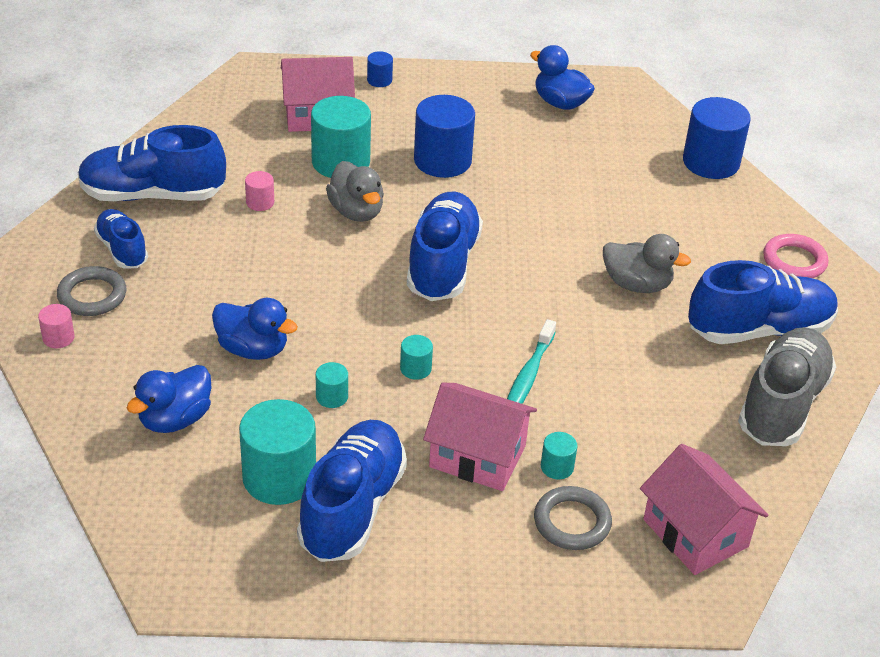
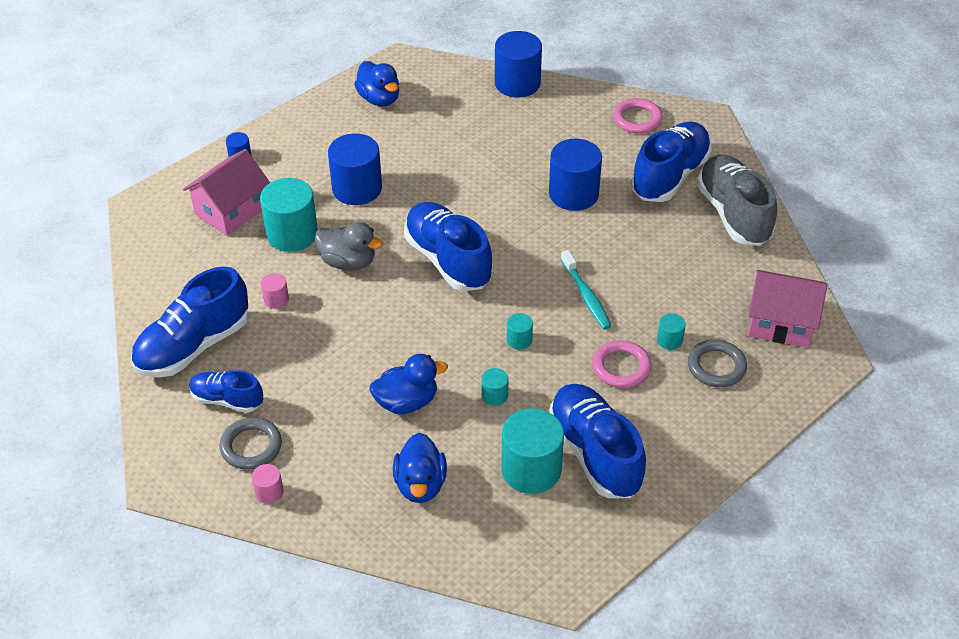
camera: 40 degrees left, 5 degrees up
pink house [423,382,537,491] -> pink ring [592,340,651,388]
blue duck [530,45,595,110] -> blue duck turned 120 degrees counterclockwise [354,61,399,106]
grey duck [603,234,691,293] -> blue cylinder [549,139,602,211]

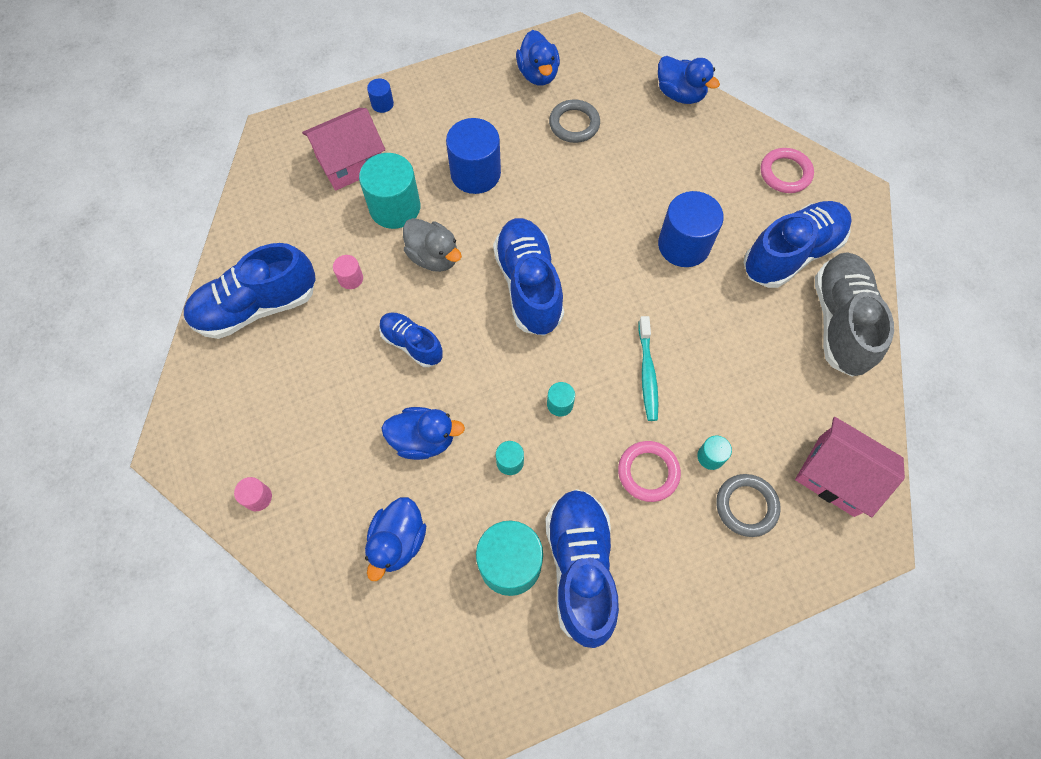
camera: 20 degrees right, 20 degrees up
blue shoe [189,370,263,413] -> blue shoe moved to [379,312,443,367]
grey ring [219,417,282,470] -> grey ring moved to [549,100,600,143]
blue cylinder [495,31,542,97] -> blue duck [658,56,720,104]

